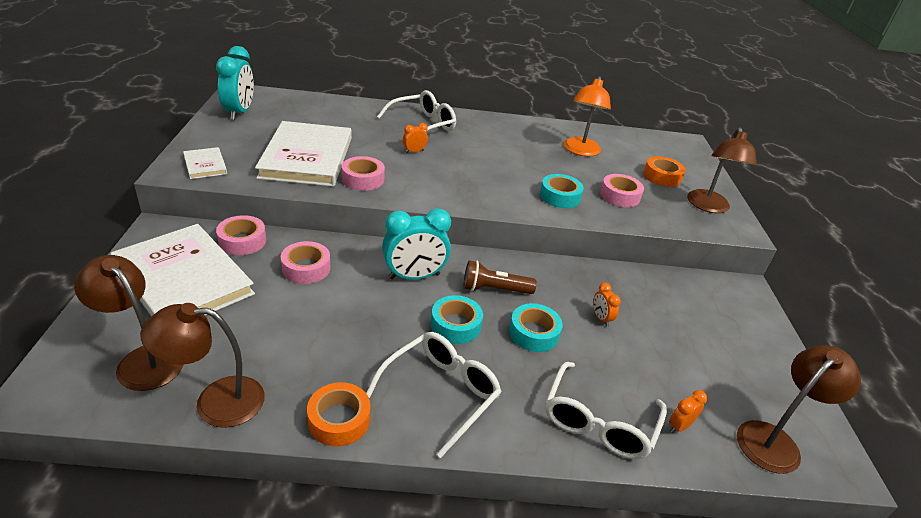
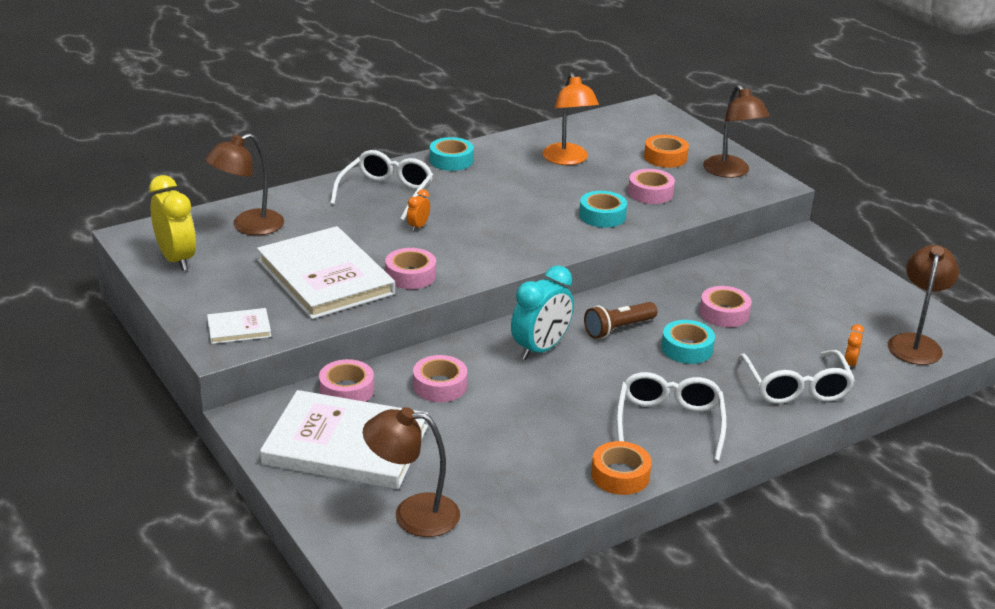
camera: 30 degrees left, 5 degrees down
brown lamp [140,303,265,428] -> brown lamp moved to [205,133,284,235]
white book [183,147,227,179] -> white book turned 45 degrees counterclockwise [207,308,271,344]
turquoise clock [216,46,254,120] -> yellow clock [149,175,196,271]
turquoise tape [431,295,483,344] -> turquoise tape moved to [430,137,474,171]
orange clock [593,283,621,327] -> pink tape [700,286,751,327]

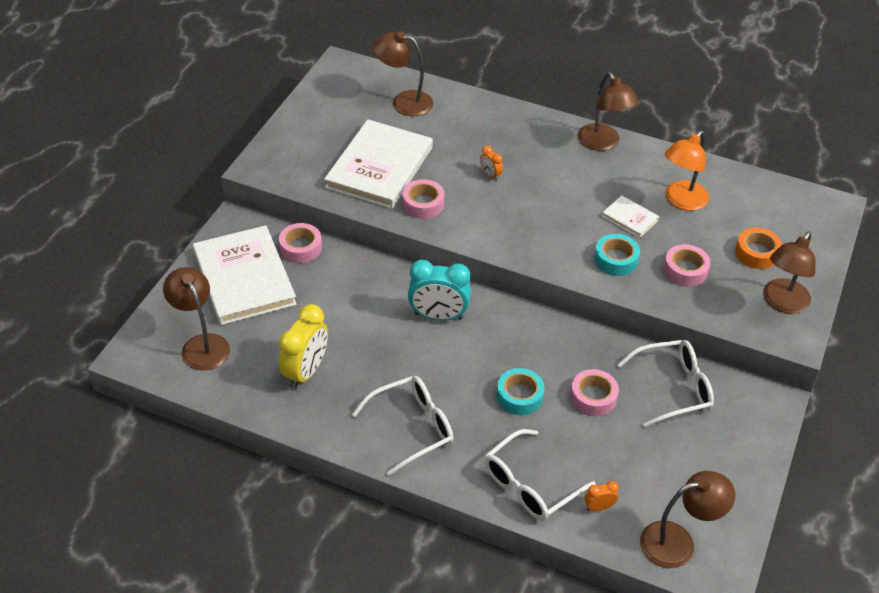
camera: 55 degrees right, 15 degrees up
yellow clock [149,175,196,271] -> yellow clock moved to [279,304,328,389]
white book [207,308,271,344] -> white book moved to [602,195,659,238]
white glasses [330,150,433,221] -> white glasses moved to [617,340,714,427]
orange clock [407,189,430,232] -> orange clock turned 120 degrees counterclockwise [480,145,503,181]
pink tape [413,355,467,402] -> none
turquoise tape [430,137,474,171] -> brown lamp [578,72,639,151]
brown flashlight [584,302,657,339] -> none
orange tape [591,441,652,495] -> none

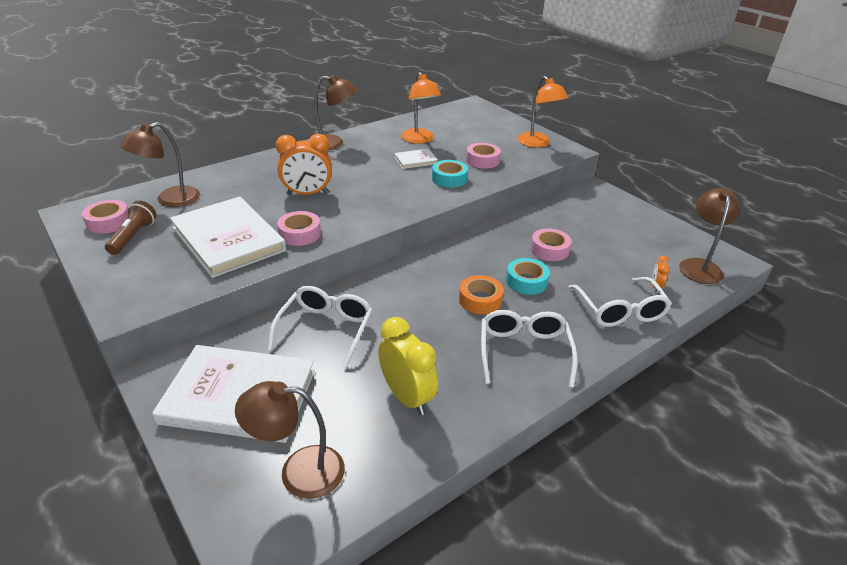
camera: 60 degrees left, 10 degrees down
pink tape [279,223,322,263] -> pink tape moved to [82,200,128,234]
turquoise clock [408,260,471,321] -> none
orange clock [480,145,503,181] -> orange clock [276,134,332,195], size x2.13
white glasses [617,340,714,427] -> white glasses moved to [268,285,372,369]
orange tape [735,228,782,269] -> orange tape moved to [459,275,503,314]
brown lamp [763,231,816,314] -> orange lamp [517,76,569,147]
none -> brown flashlight [105,201,157,255]

